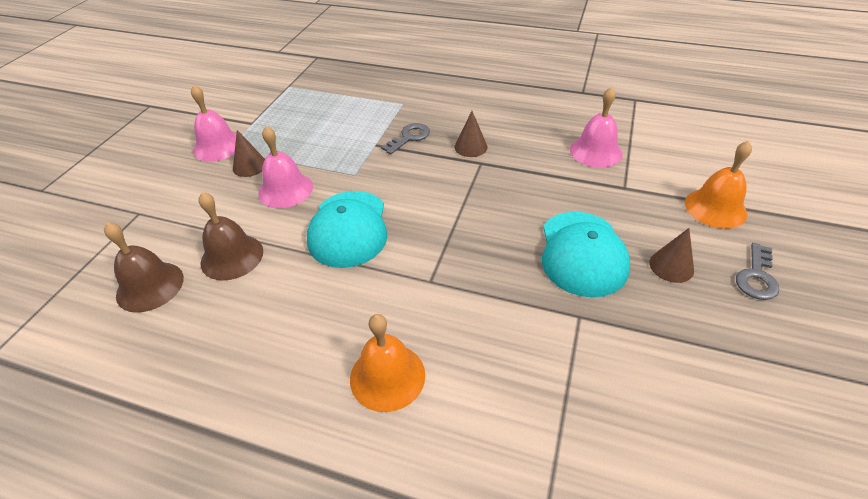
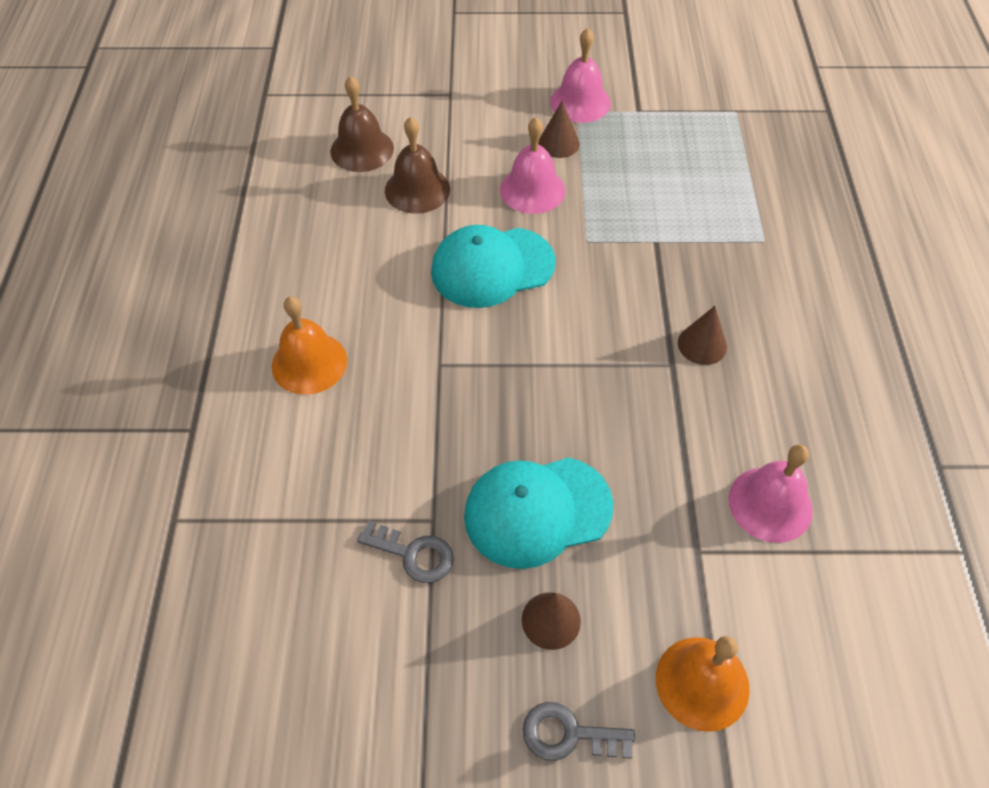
camera: 70 degrees right, 10 degrees up
grey key [381,123,430,154] -> grey key moved to [357,521,454,583]

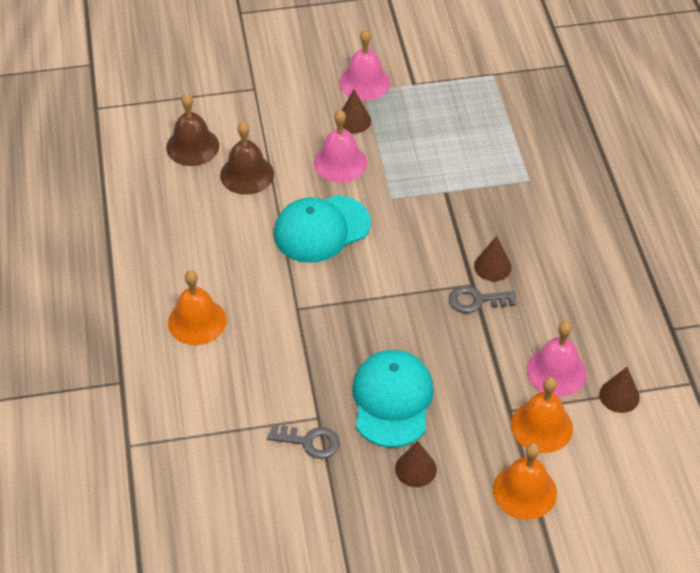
camera: 10 degrees left, 5 degrees down
turquoise cap [464,457,614,569] -> turquoise cap turned 120 degrees clockwise [352,350,434,448]
grey key [522,702,635,761] -> grey key moved to [449,285,516,313]
none -> orange bell [511,377,573,453]
none -> brown cone [599,367,640,413]

